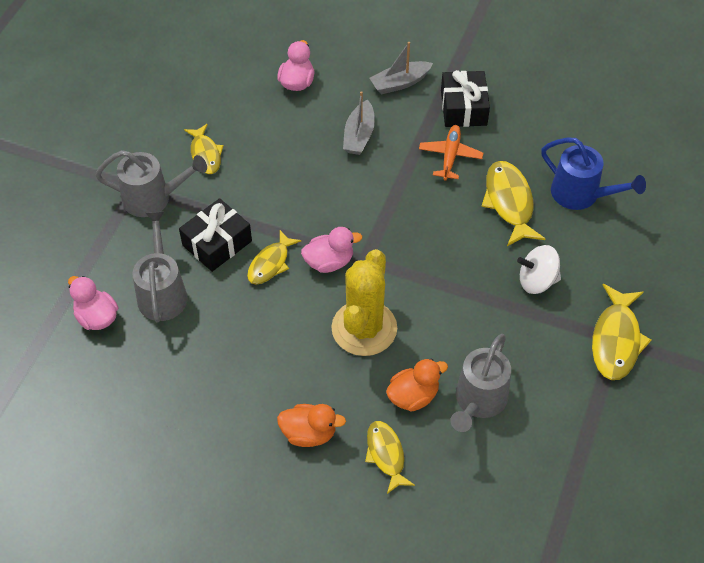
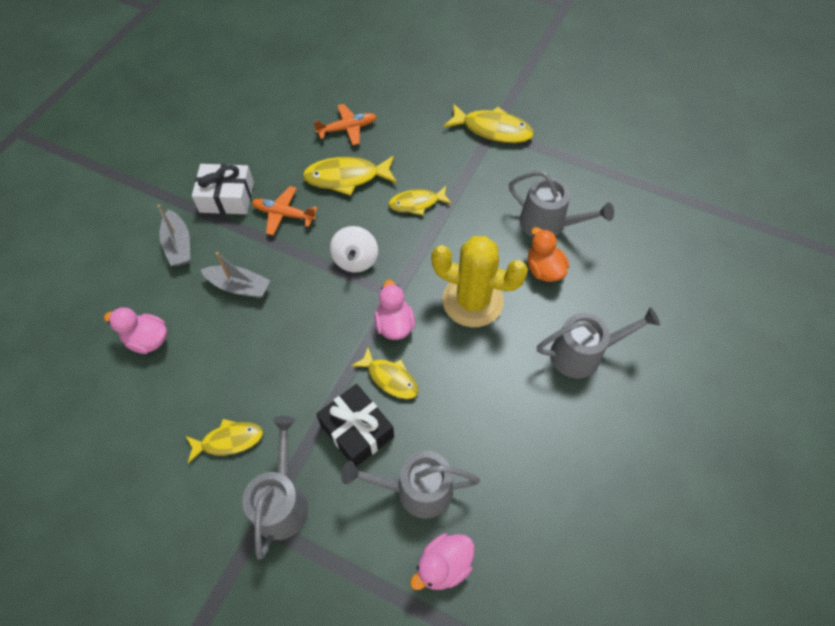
camera: 85 degrees left, 5 degrees up
orange duck [277,404,346,447] -> grey watering can [537,307,660,379]
yellow fish [365,421,415,494] -> yellow fish moved to [389,186,452,215]
black gift [441,70,490,127] -> white gift [192,164,254,214]
white spinning top [517,245,561,294] -> white spinning top moved to [330,226,378,273]
blue watering can [541,138,646,210] -> orange plane [314,104,377,145]

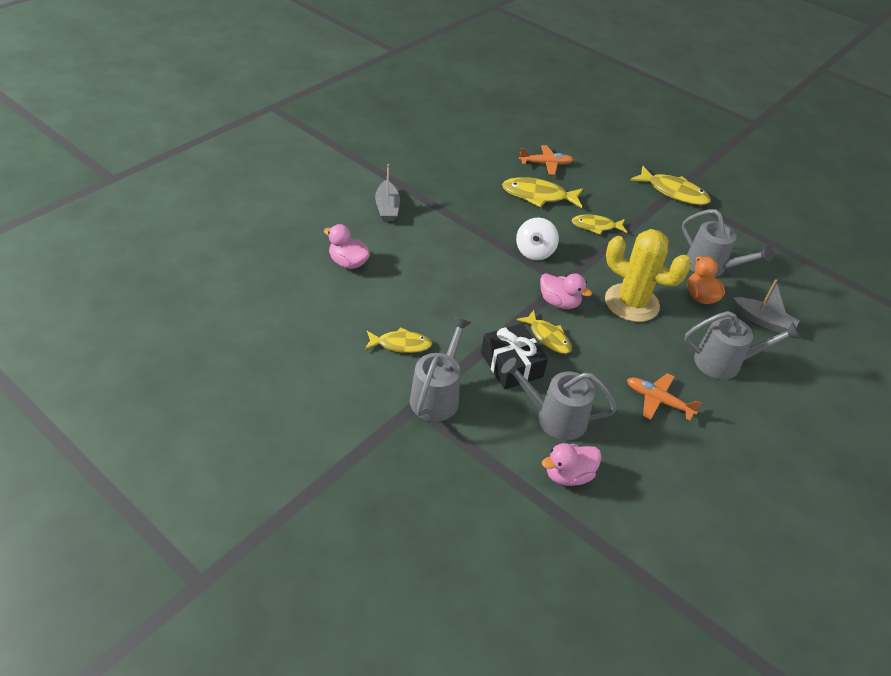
camera: 10 degrees right, 15 degrees down
white gift [192,164,254,214] -> none
grey boat [201,252,270,298] -> grey boat moved to [734,279,800,333]
orange plane [252,186,318,235] -> orange plane moved to [627,373,702,421]
pink duck [374,280,415,340] -> pink duck turned 120 degrees clockwise [540,273,592,309]

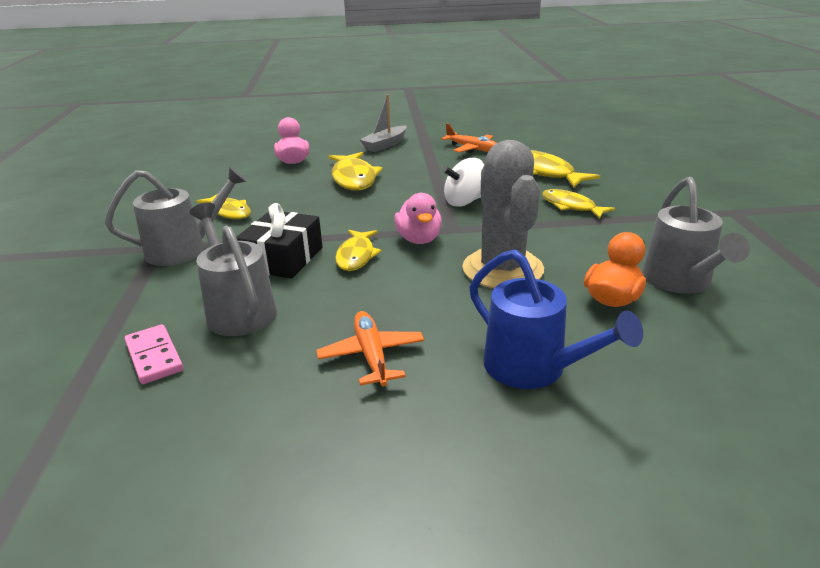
camera: 50 degrees right, 15 degrees down
orange plane [519,145,574,175] -> orange plane moved to [441,123,497,153]
pink duck [542,443,602,486] -> pink domino [125,324,183,384]
yellow cactus [605,229,691,322] -> grey cactus [462,140,544,288]
yellow fish [631,166,711,205] -> yellow fish moved to [328,152,382,190]
grey watering can [684,311,800,379] -> blue watering can [469,249,643,389]
grey boat [734,279,800,333] -> none

